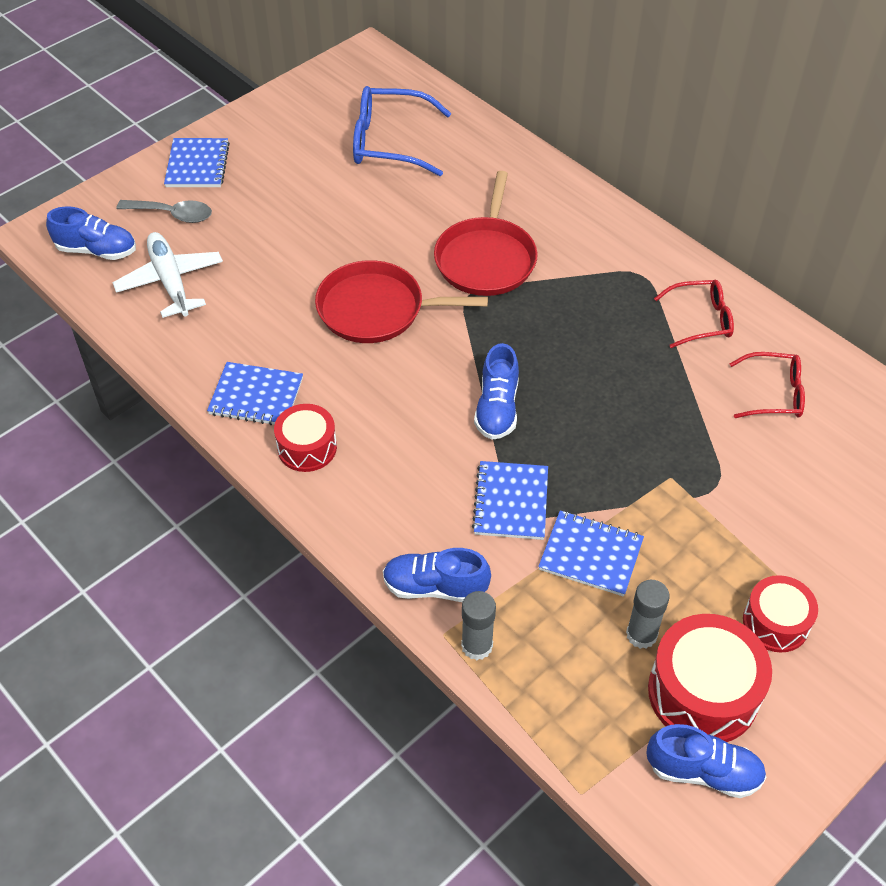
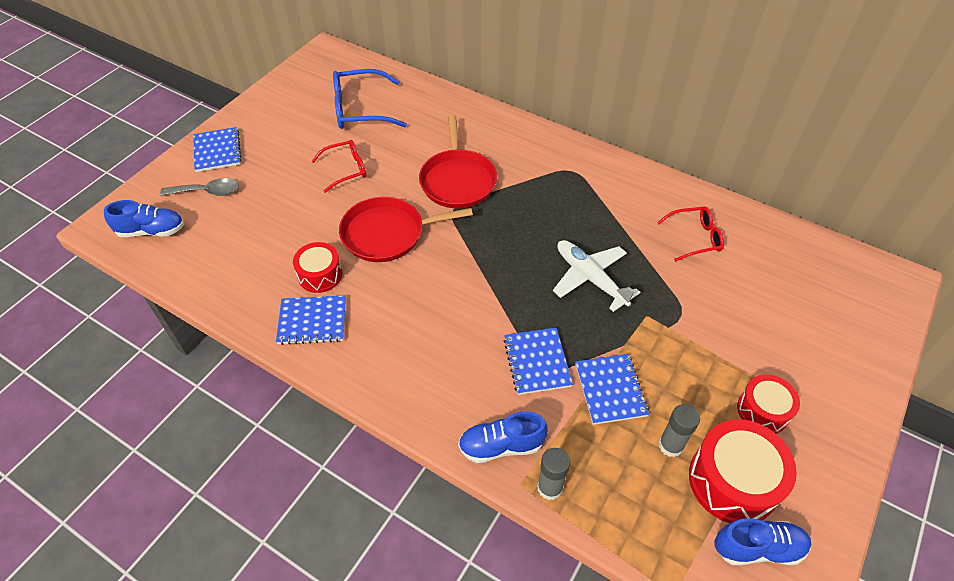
camera: 15 degrees left, 0 degrees up
white plane [112,232,223,318] -> white plane moved to [553,240,640,312]
red drum [274,404,337,472] -> red drum moved to [293,242,342,293]
blue shoe [474,343,519,440] -> none
blue notebook [538,510,644,597] -> blue notebook turned 75 degrees clockwise [575,354,649,425]
red glasses [654,280,734,348] -> red glasses moved to [312,140,366,193]

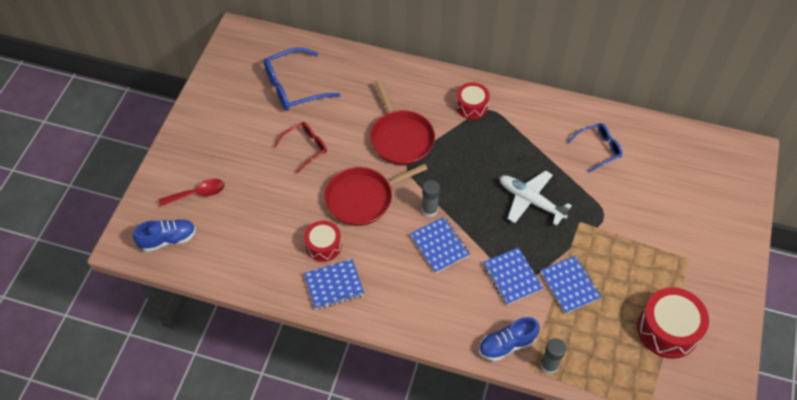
camera: 15 degrees left, 5 degrees up
grey spoon [160,178,239,196] -> red spoon [159,179,224,207]
blue notebook [193,127,242,172] -> blue notebook moved to [410,217,470,273]
red glasses [657,207,724,262] -> blue glasses [567,123,622,172]
grey glue stick [659,404,700,457] -> grey glue stick moved to [422,180,440,217]
blue shoe [715,518,811,565] -> none
red drum [737,375,800,434] -> red drum moved to [456,82,490,119]

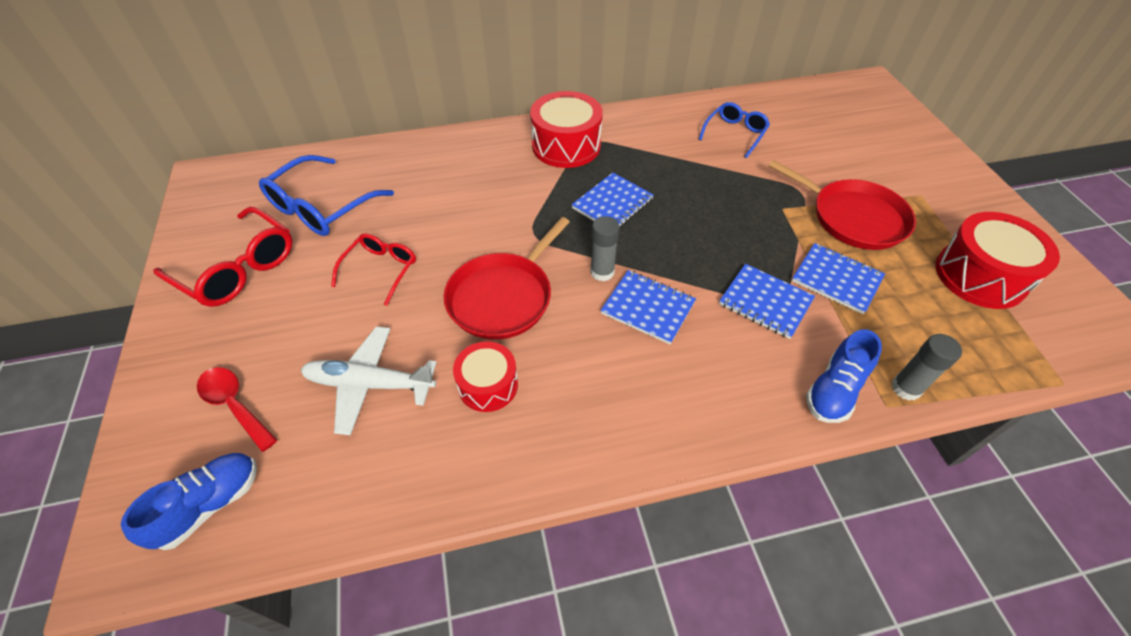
camera: 30 degrees left, 5 degrees down
red spoon [159,179,224,207] -> red spoon turned 90 degrees counterclockwise [197,367,277,452]
blue notebook [304,259,365,310] -> blue notebook moved to [571,172,654,226]
red pan [370,80,435,165] -> red pan moved to [769,160,916,250]
red drum [456,82,490,119] -> red drum [530,91,603,168], size x1.61
white plane [499,170,572,226] -> white plane moved to [301,327,437,435]
none -> red glasses [153,207,293,307]

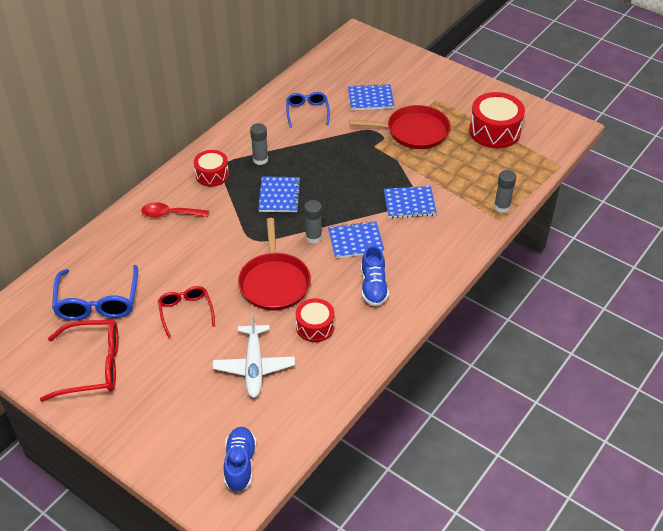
camera: 40 degrees left, 5 degrees down
red spoon [197,367,277,452] -> red spoon moved to [141,203,209,218]
white plane [301,327,437,435] -> white plane turned 60 degrees counterclockwise [213,313,295,398]
red drum [530,91,603,168] -> red drum [194,150,229,187], size x0.62
blue notebook [792,243,885,314] -> blue notebook moved to [348,84,394,110]
blue shoe [806,329,882,423] -> blue shoe moved to [361,245,389,306]
none -> grey glue stick [250,123,268,165]

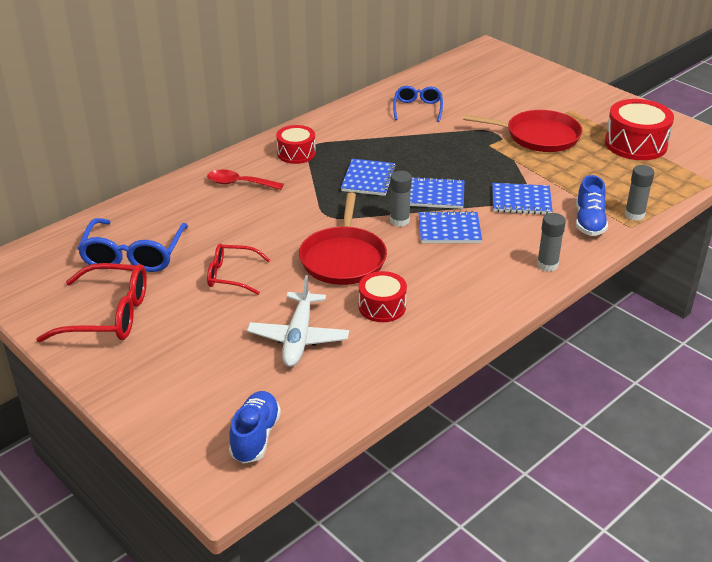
camera: 10 degrees right, 10 degrees down
red glasses [158,286,215,338] -> red glasses turned 75 degrees counterclockwise [207,243,270,295]
grey glue stick [250,123,268,165] -> grey glue stick moved to [537,213,566,272]
blue notebook [348,84,394,110] -> blue notebook moved to [410,177,464,209]
blue shoe [361,245,389,306] -> blue shoe moved to [576,175,608,236]

